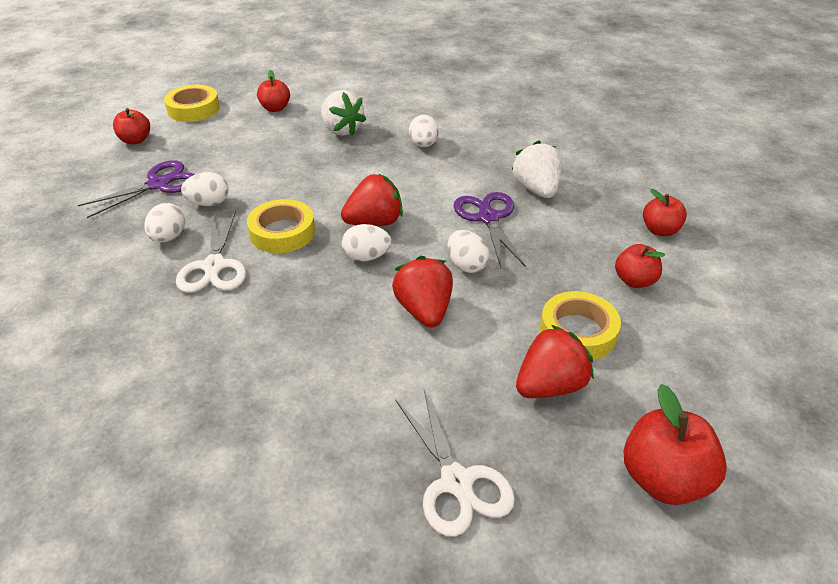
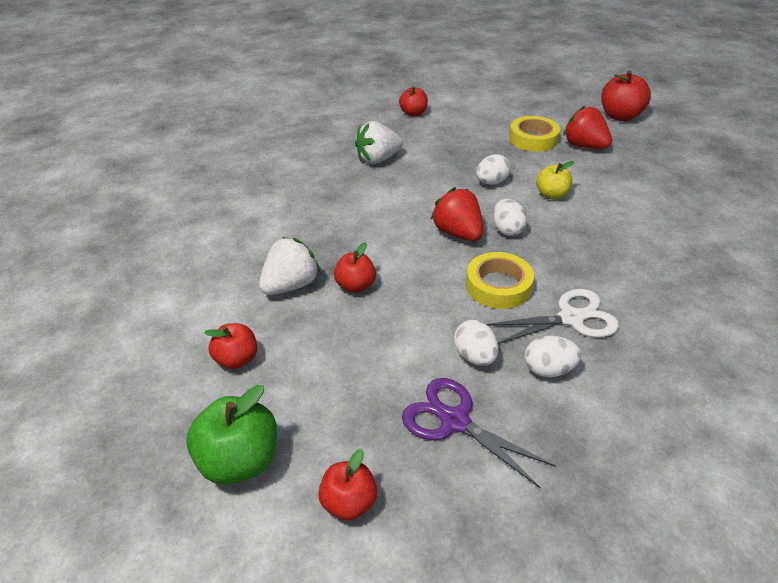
camera: 100 degrees left, 0 degrees up
yellow tape [164,85,220,122] -> green apple [186,385,277,485]
red strawberry [392,256,453,328] -> yellow apple [536,161,574,199]
white scissors [395,390,515,537] -> none
white egg [409,115,439,147] -> none
purple scissors [454,192,526,267] -> none
red apple [615,244,665,288] -> red apple moved to [334,242,376,293]

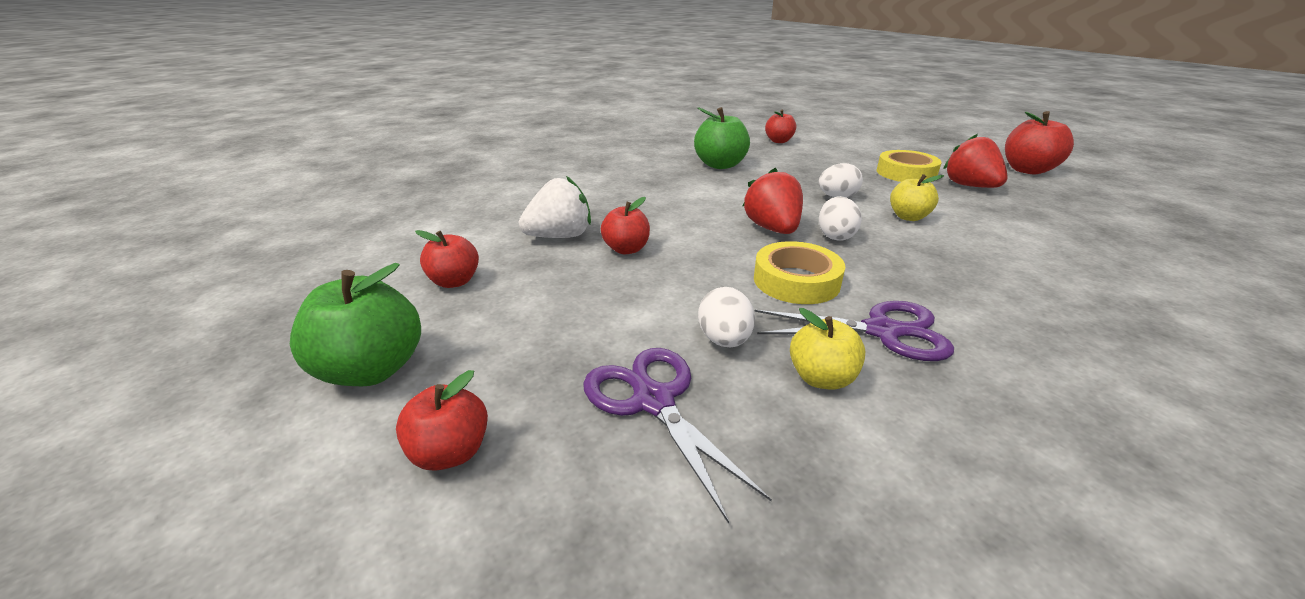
camera: 20 degrees right, 10 degrees down
white strawberry [355,121,403,164] -> green apple [694,107,750,169]
white scissors [486,289,619,344] -> purple scissors [754,301,954,361]
white egg [525,336,581,378] -> yellow apple [790,308,865,389]

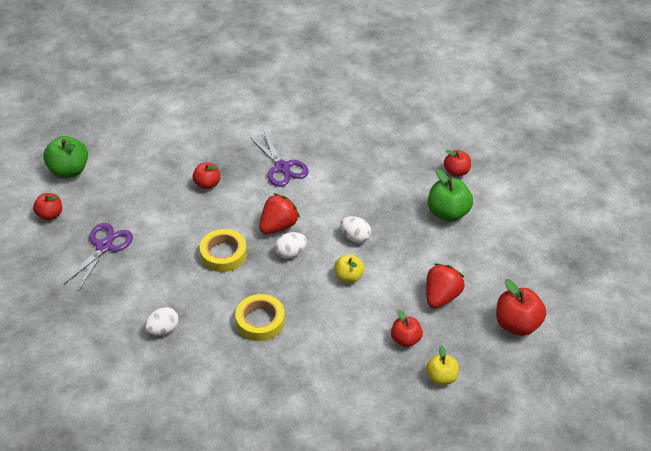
camera: 55 degrees right, 15 degrees up
red apple [415,230,479,288] -> red apple moved to [391,310,423,347]
white strawberry [519,176,591,238] -> none
green apple [694,107,750,169] -> green apple moved to [428,169,473,222]
white egg [698,287,755,347] -> white egg moved to [145,307,179,336]
purple scissors [754,301,954,361] -> purple scissors moved to [250,132,309,187]
yellow apple [790,308,865,389] -> yellow apple moved to [426,345,459,385]
yellow tape [876,150,942,182] -> yellow tape moved to [235,294,285,341]

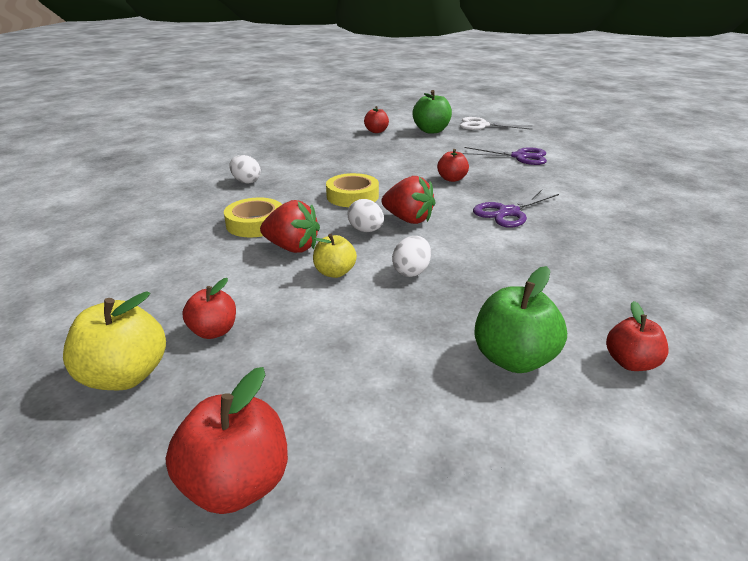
camera: 80 degrees right, 15 degrees down
purple scissors [64,223,133,290] -> purple scissors moved to [462,147,547,165]
red strawberry [426,263,465,308] -> red strawberry moved to [260,200,320,253]
yellow apple [426,345,459,385] -> yellow apple [63,291,166,390], size x1.58
none -> white scissors [460,117,533,130]

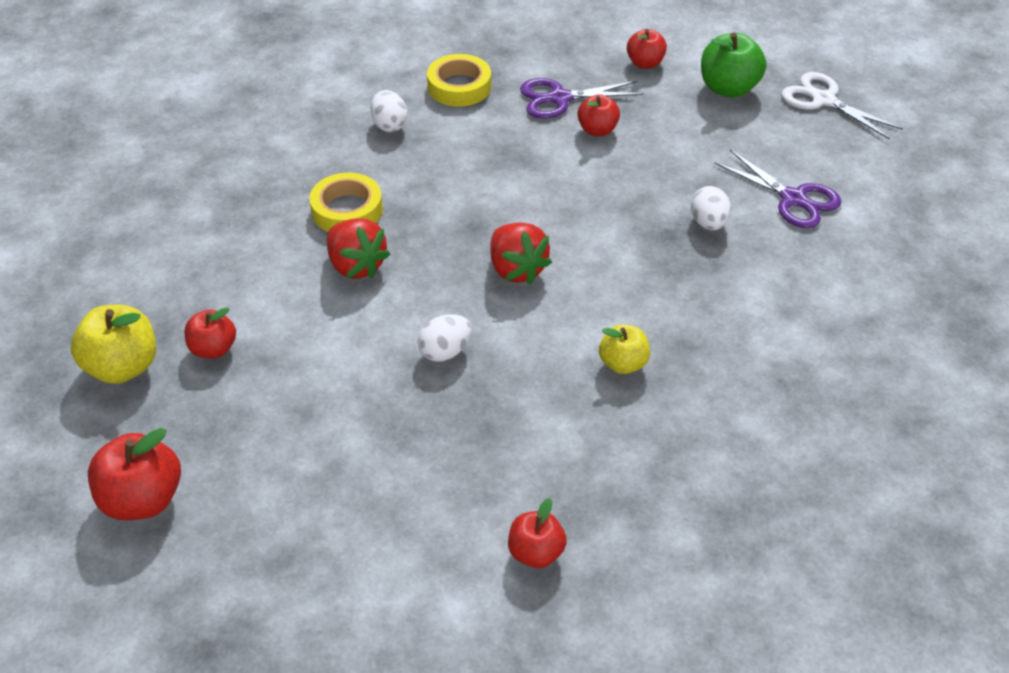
camera: 30 degrees right, 15 degrees up
yellow apple [313,234,357,278] -> yellow apple moved to [599,324,650,374]
yellow tape [326,173,379,207] -> yellow tape moved to [427,54,491,107]
white egg [348,199,384,232] -> white egg moved to [691,186,731,230]
red apple [437,149,469,182] -> red apple moved to [577,94,620,136]
purple scissors [473,190,559,228] -> purple scissors moved to [520,78,643,119]
green apple [474,266,567,373] -> none

